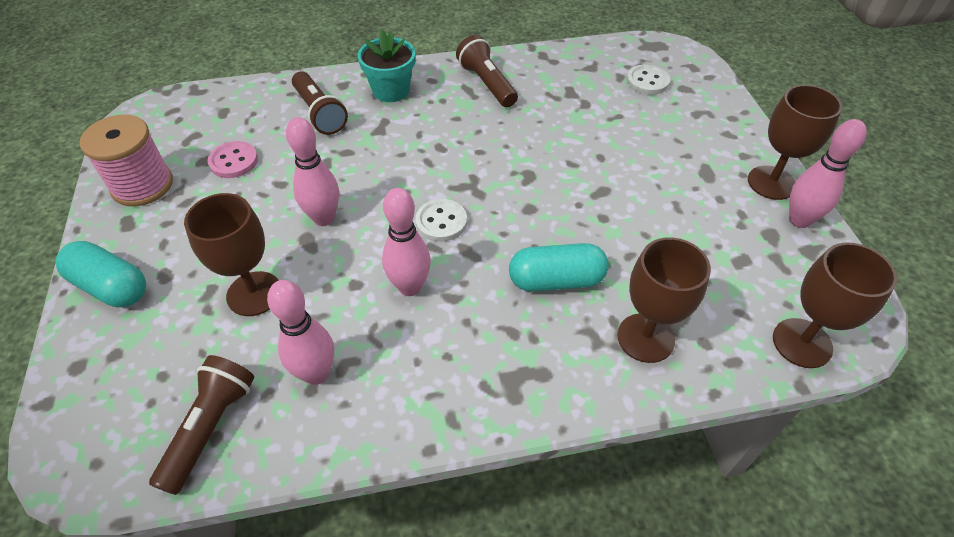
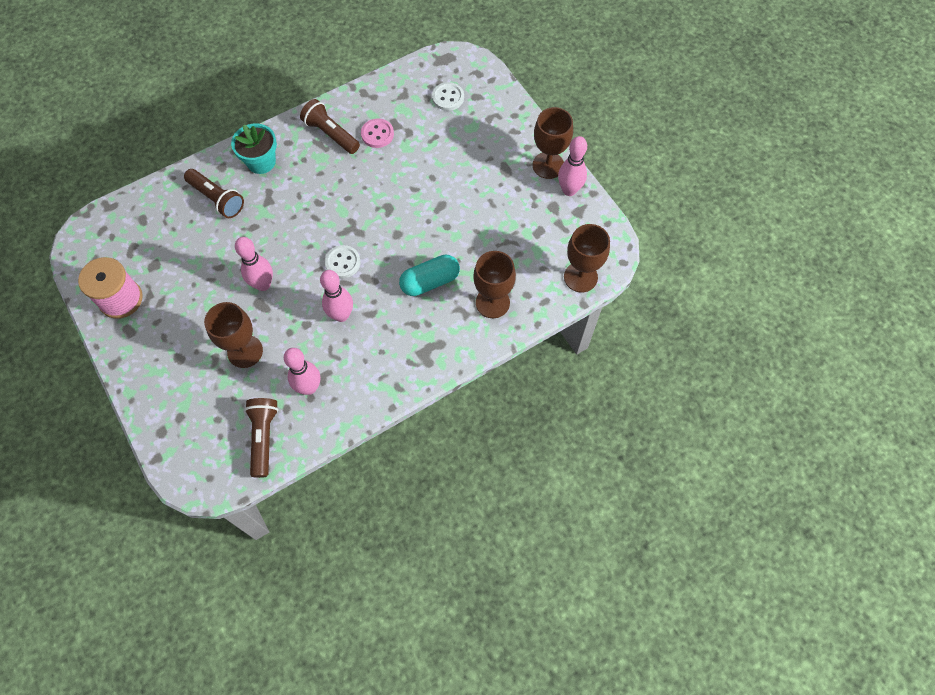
camera: 20 degrees left, 15 degrees up
turquoise capsule [56,241,146,307] -> none
pink button [208,141,258,178] -> pink button moved to [361,118,394,148]

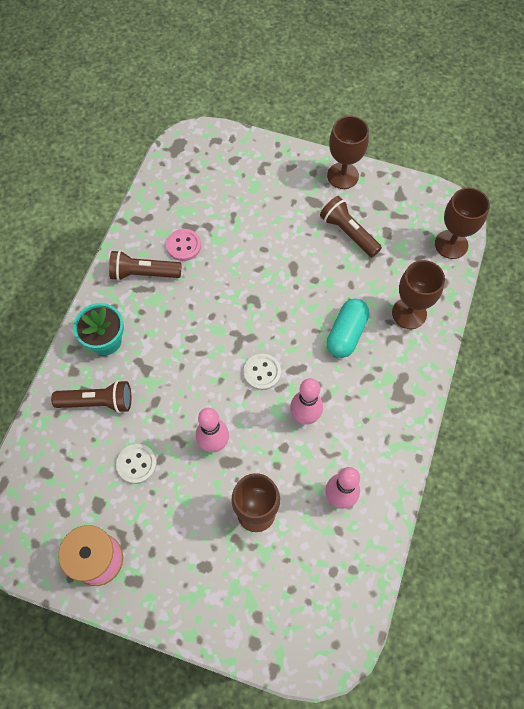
camera: 40 degrees left, 0 degrees up
brown flashlight [245,398,278,478] -> brown flashlight moved to [320,196,382,257]
white button [432,82,464,111] -> white button moved to [116,444,157,484]
pink bowling pin [558,136,587,196] -> none

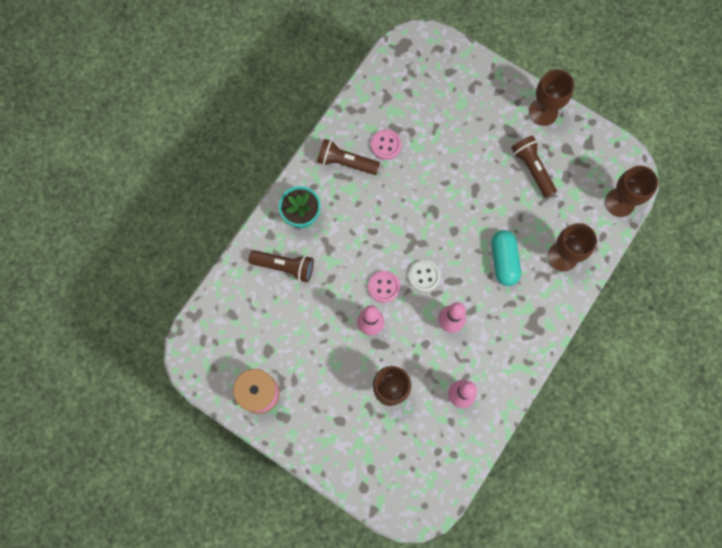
camera: 15 degrees right, 10 degrees up
white button [116,444,157,484] -> none
turquoise capsule [327,298,369,358] -> turquoise capsule turned 45 degrees counterclockwise [492,230,521,286]
none -> pink button [368,271,400,303]

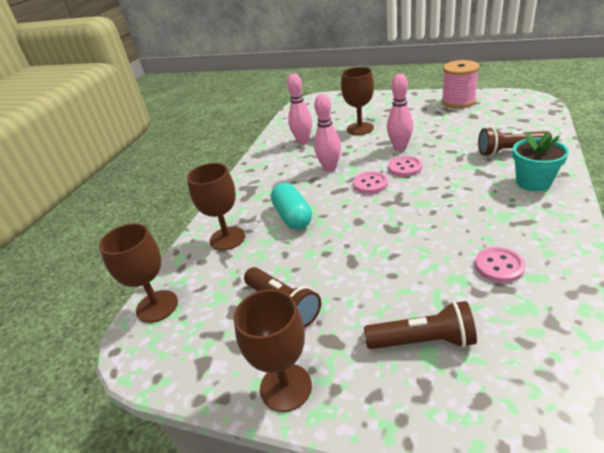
camera: 170 degrees right, 40 degrees down
brown flashlight [317,139,380,175] -> brown flashlight moved to [364,301,477,349]
white button [408,260,441,292] -> pink button [353,171,388,194]

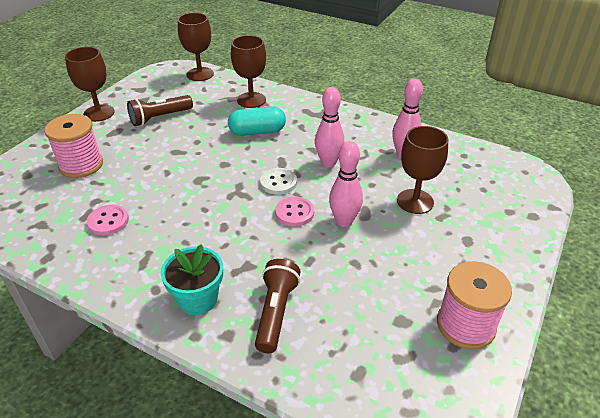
camera: 95 degrees right, 5 degrees up
pink button [353,171,388,194] -> white button [260,168,297,195]
brown flashlight [364,301,477,349] -> pink spool [44,114,103,178]

